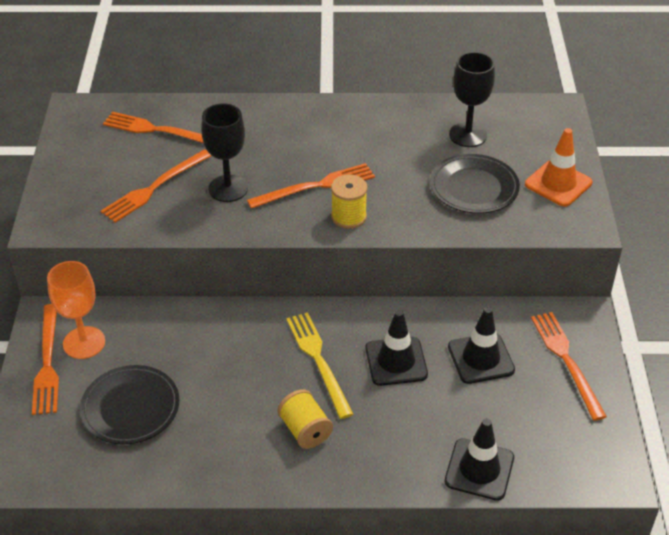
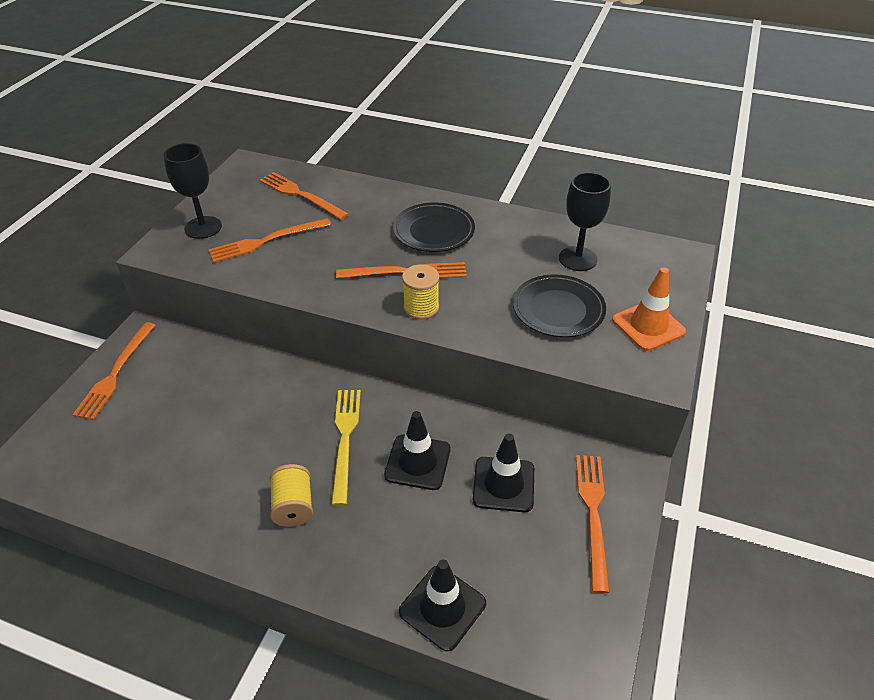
camera: 20 degrees right, 0 degrees up
orange goblet [47,261,105,359] -> none
black plate [80,365,180,445] -> black plate moved to [393,203,475,252]
black goblet [201,103,248,202] -> black goblet moved to [163,143,222,239]

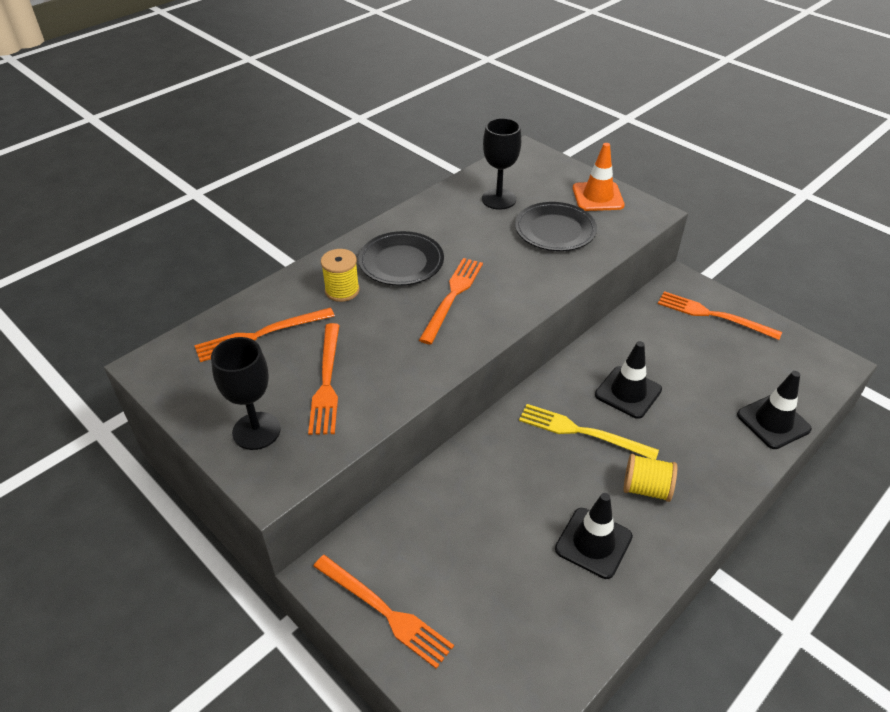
camera: 65 degrees left, 0 degrees up
yellow spool [402,264,439,319] -> yellow spool moved to [321,249,360,302]
black traffic cone [473,434,534,512] -> black traffic cone moved to [555,493,633,579]

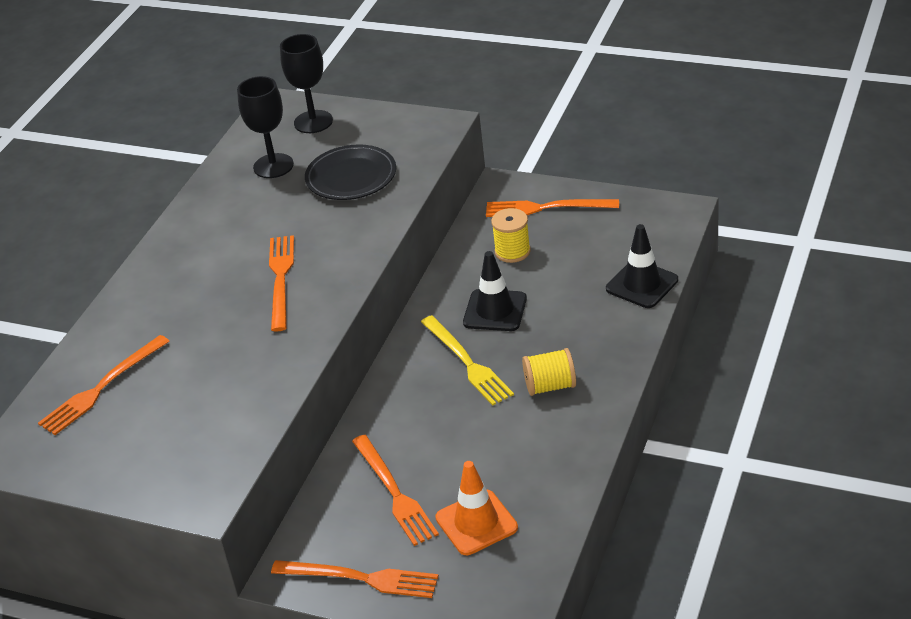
camera: 20 degrees left, 5 degrees down
black goblet [211,337,281,450] -> black goblet moved to [280,34,333,133]
orange fork [308,323,340,435] -> orange fork moved to [352,435,439,546]
yellow spool [321,249,360,302] -> yellow spool moved to [491,208,531,263]
black plate [358,231,444,286] -> none
yellow fork [519,404,659,459] -> yellow fork turned 120 degrees counterclockwise [421,315,514,406]
black traffic cone [555,493,633,579] -> none
orange traffic cone [573,143,625,211] -> orange traffic cone moved to [435,461,518,555]

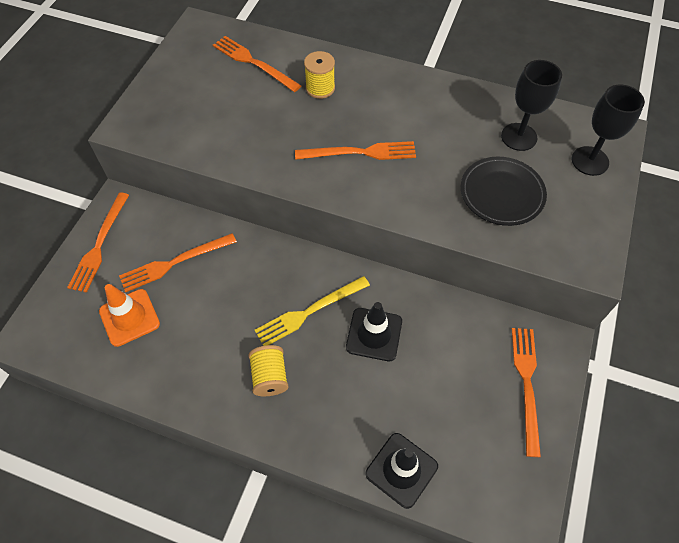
camera: 85 degrees right, 20 degrees up
yellow spool [491,208,531,263] -> yellow spool moved to [304,51,335,99]

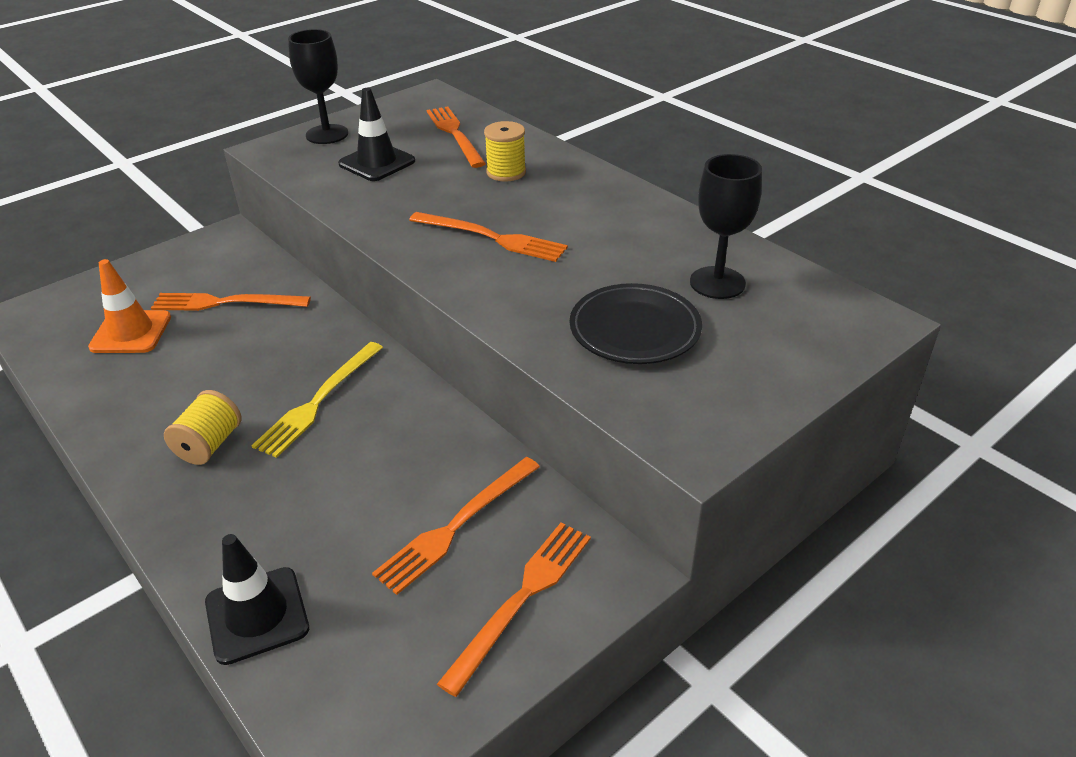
camera: 30 degrees right, 20 degrees down
orange fork [67,192,129,293] -> orange fork moved to [372,457,540,595]
yellow fork [255,276,370,346] -> yellow fork turned 60 degrees counterclockwise [251,342,383,458]
black traffic cone [346,302,402,361] -> black traffic cone moved to [338,88,415,181]
black goblet [572,85,645,176] -> black goblet moved to [288,29,348,144]

